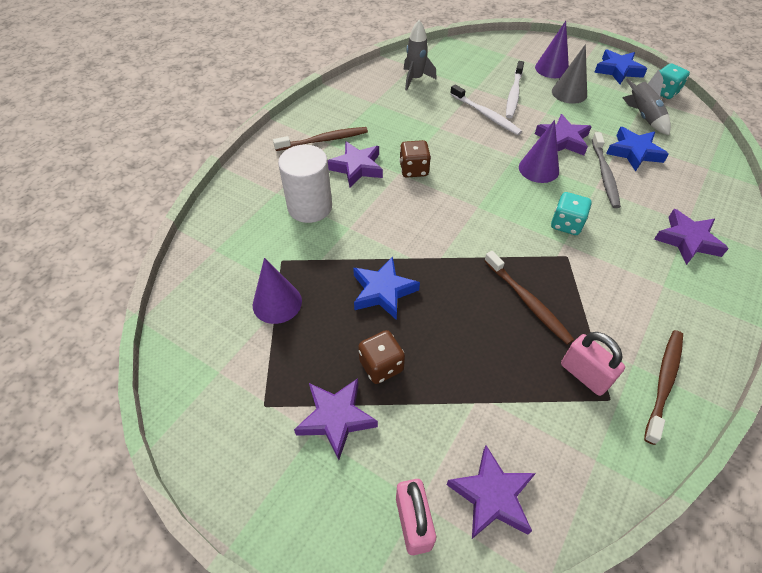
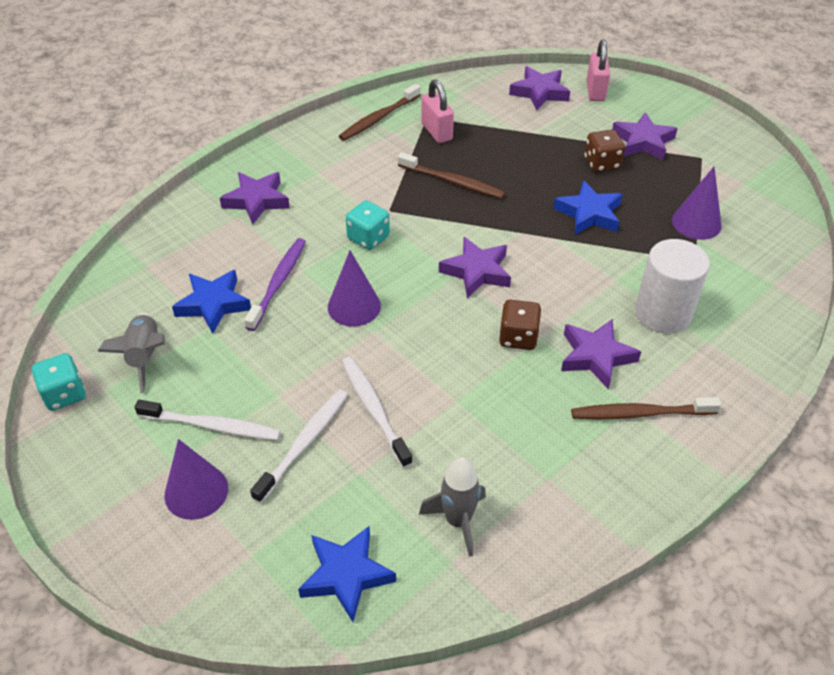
camera: 165 degrees left, 5 degrees down
brown toothbrush [485,251,574,345] -> brown toothbrush turned 135 degrees clockwise [398,152,505,199]
purple star [535,114,592,155] -> purple star moved to [439,237,511,298]
grey cone [552,44,587,104] -> white toothbrush [134,400,281,440]
grey toothbrush [592,132,621,208] -> purple toothbrush [244,238,306,331]
blue star [594,49,647,84] -> blue star moved to [298,526,396,622]

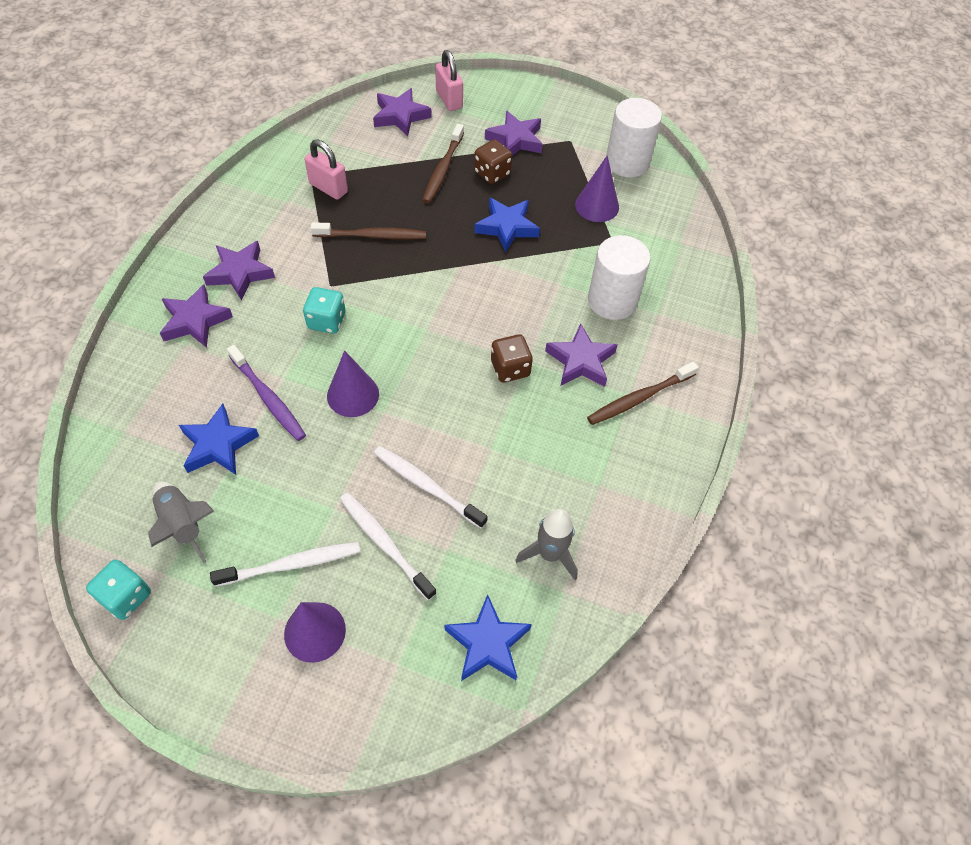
camera: 30 degrees left, 10 degrees up
purple toothbrush [244,238,306,331] -> purple toothbrush turned 150 degrees clockwise [227,345,306,441]
white toothbrush [250,389,348,503] -> white toothbrush turned 45 degrees counterclockwise [340,492,436,600]
brown toothbrush [339,84,421,141] -> brown toothbrush moved to [422,124,464,203]
purple star [439,237,511,298] -> purple star moved to [203,241,275,301]
none -> white cylinder [606,98,662,177]

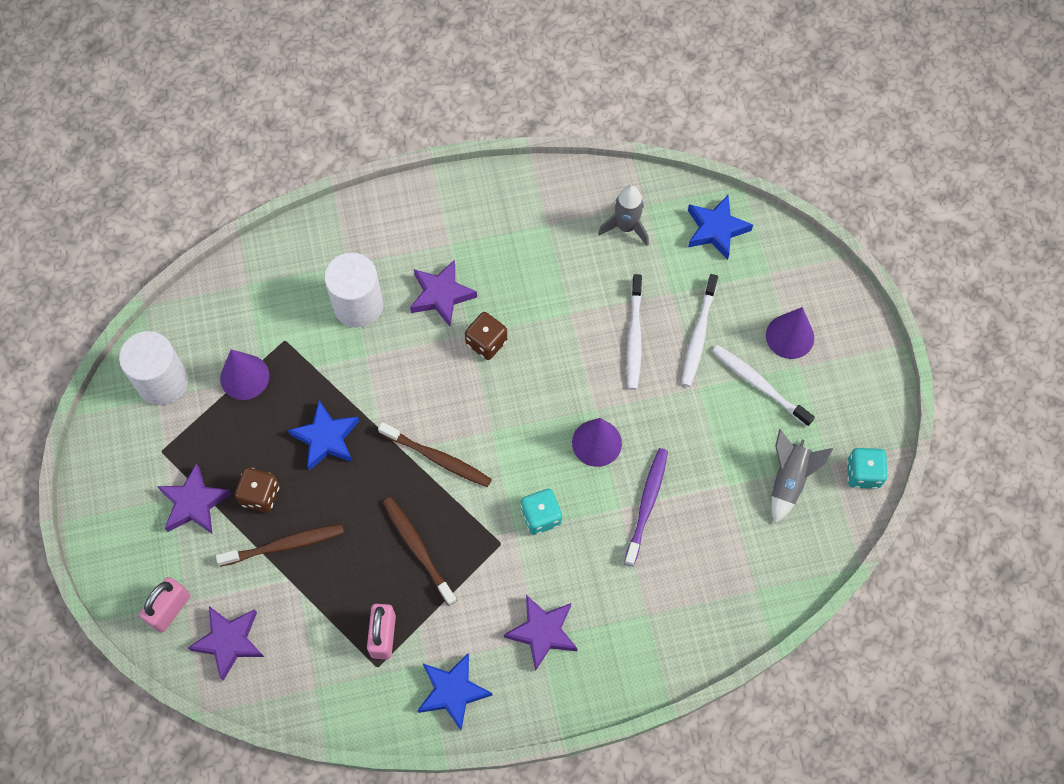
camera: 120 degrees left, 10 degrees up
purple star [160,284,233,348] -> none
blue star [179,404,259,475] -> blue star moved to [417,653,492,730]
brown toothbrush [587,362,699,425] -> brown toothbrush moved to [378,422,492,487]

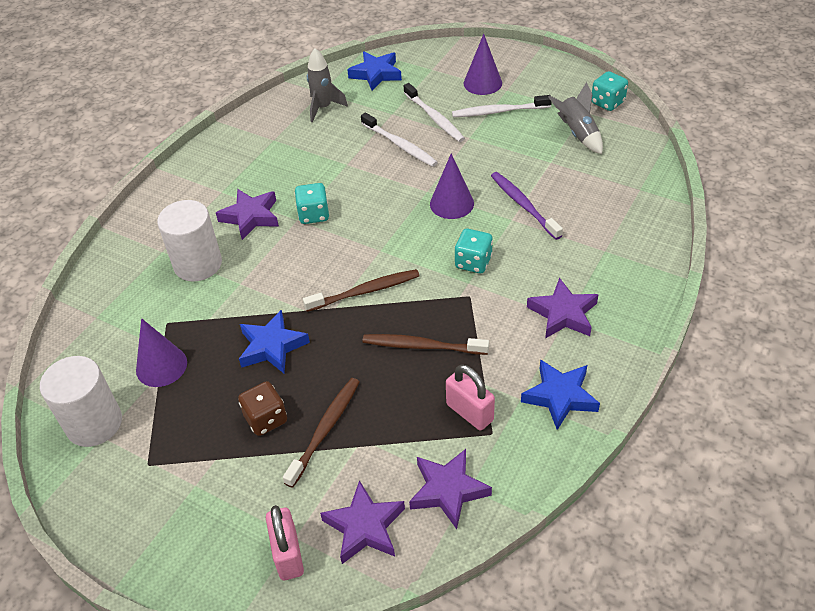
camera: 45 degrees left, 20 degrees down
purple star [157,463,231,534] -> purple star moved to [409,449,492,529]
brown dice [465,312,507,360] -> turquoise dice [295,183,329,224]

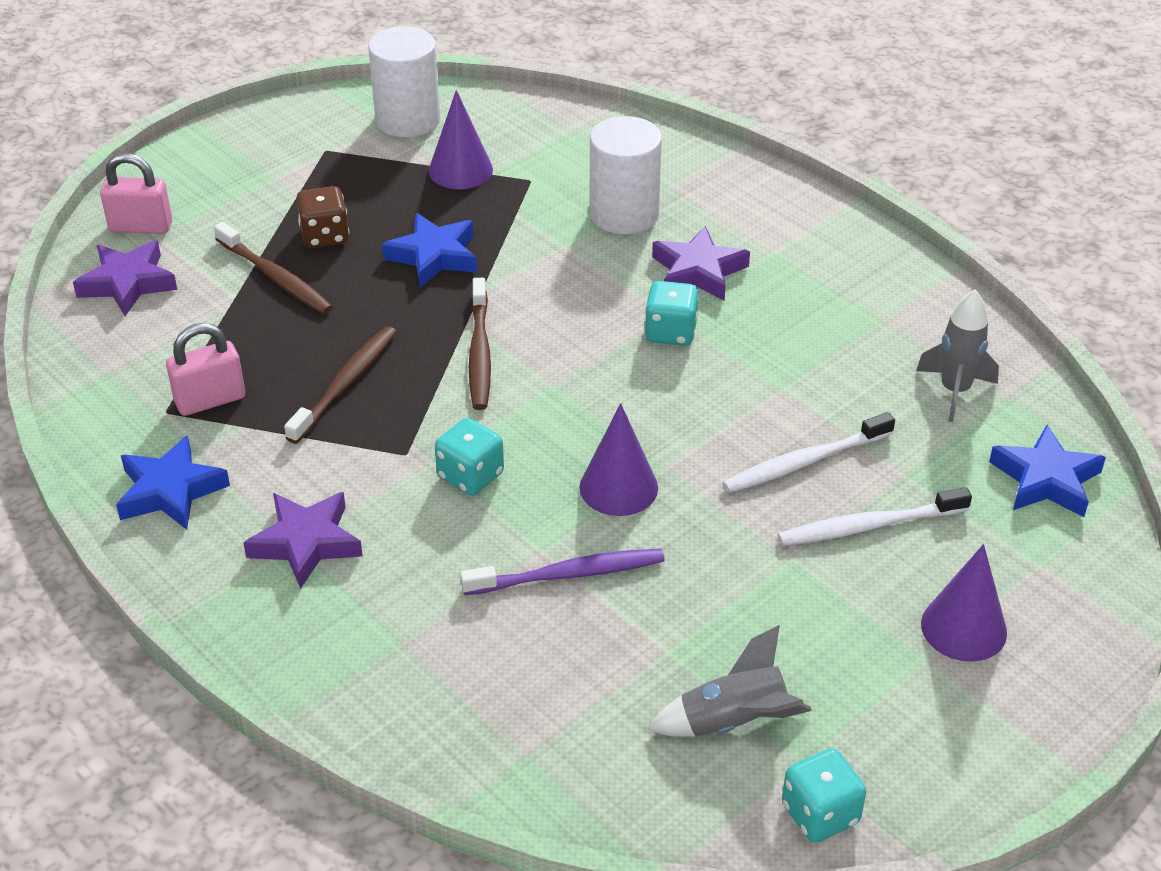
camera: 105 degrees right, 5 degrees down
purple star [409,449,492,529] -> none
white toothbrush [452,95,552,117] -> none

